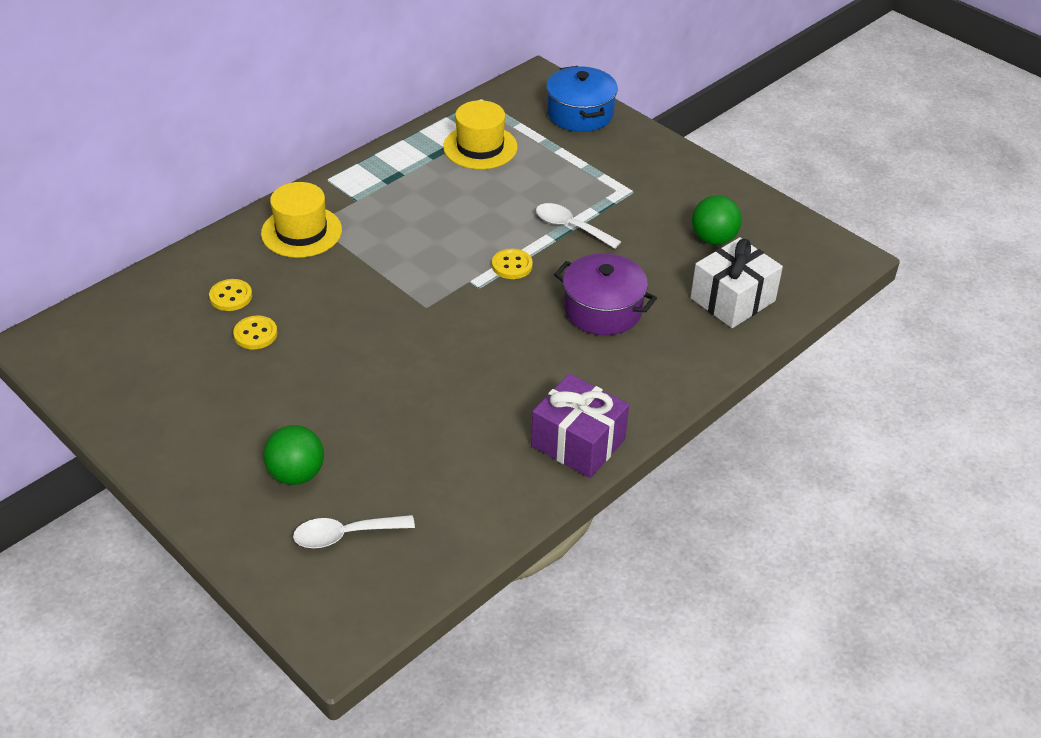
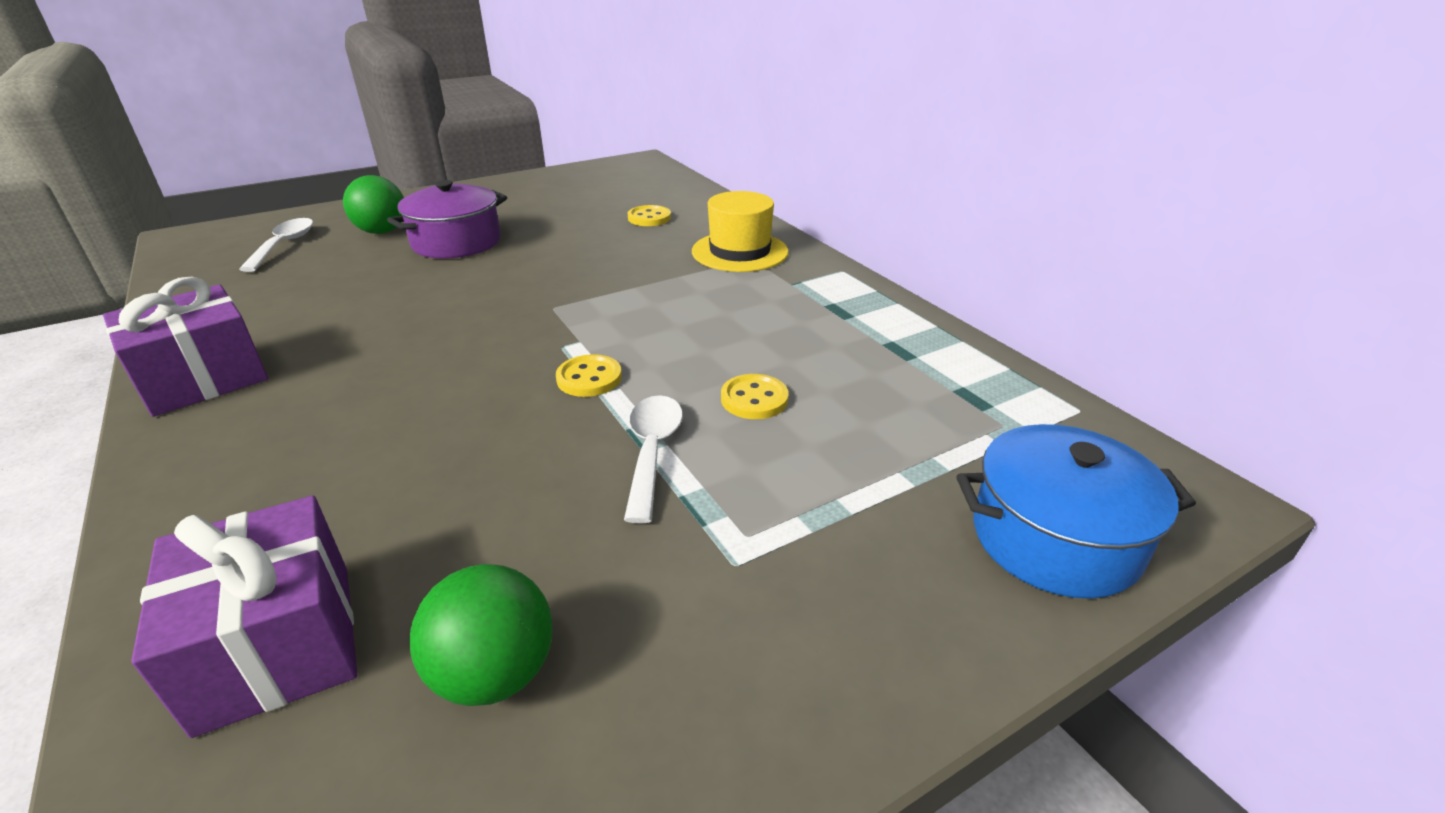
camera: 105 degrees right, 10 degrees down
yellow button [233,316,278,349] -> yellow button moved to [721,374,789,419]
yellow hat [443,100,518,169] -> none
white spoon [536,203,621,249] -> white spoon turned 45 degrees counterclockwise [624,395,683,523]
purple pot [554,253,657,335] -> purple pot moved to [387,180,507,259]
white gift [690,237,783,328] -> purple gift [131,496,357,738]

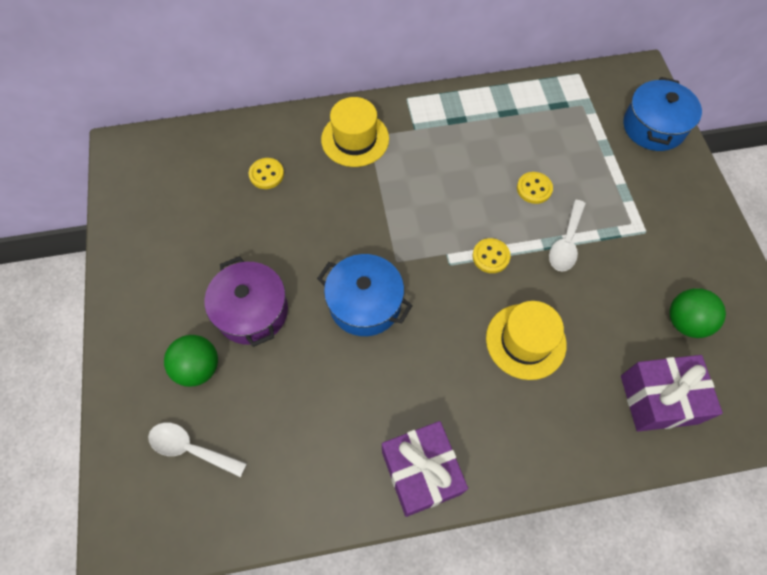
camera: 70 degrees left, 30 degrees up
white spoon [624,395,683,523] -> white spoon turned 90 degrees counterclockwise [549,200,586,272]
none -> blue pot [317,254,413,336]
none -> yellow hat [486,301,567,380]

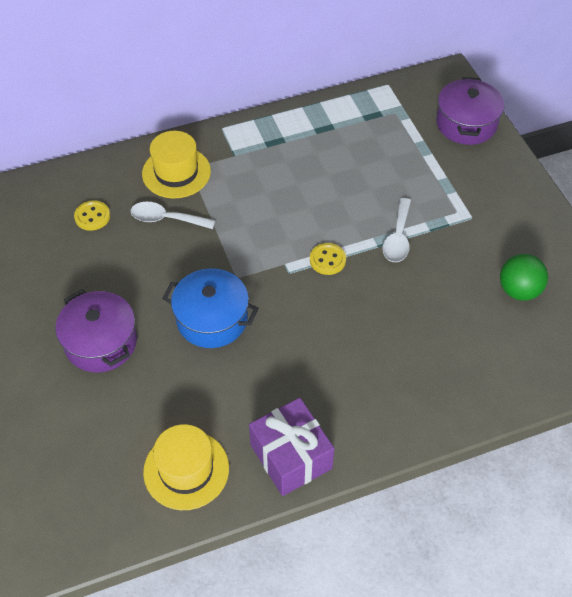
camera: 10 degrees left, 10 degrees down
white spoon [148,422,247,477] -> white spoon moved to [131,202,215,229]
green ball [164,335,218,387] -> none
yellow hat [486,301,567,380] -> yellow hat moved to [143,424,229,510]
yellow button [517,172,553,204] -> none
purple gift [621,355,723,432] -> none
blue pot [623,77,702,151] -> purple pot [436,77,505,145]

